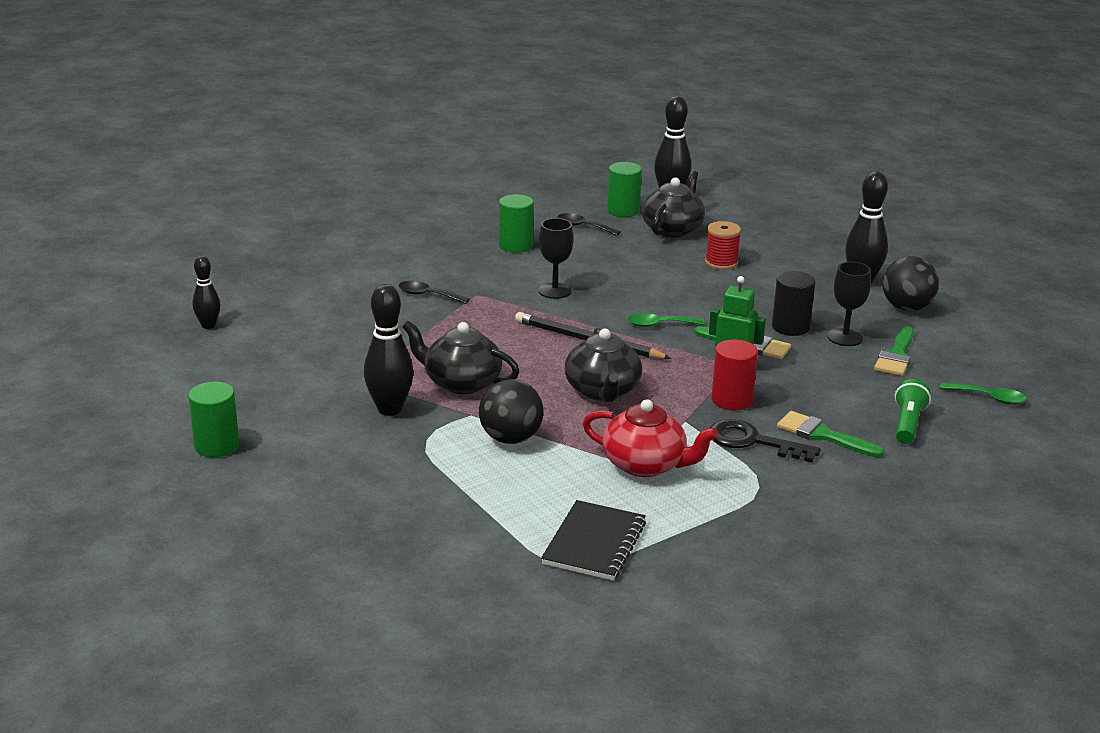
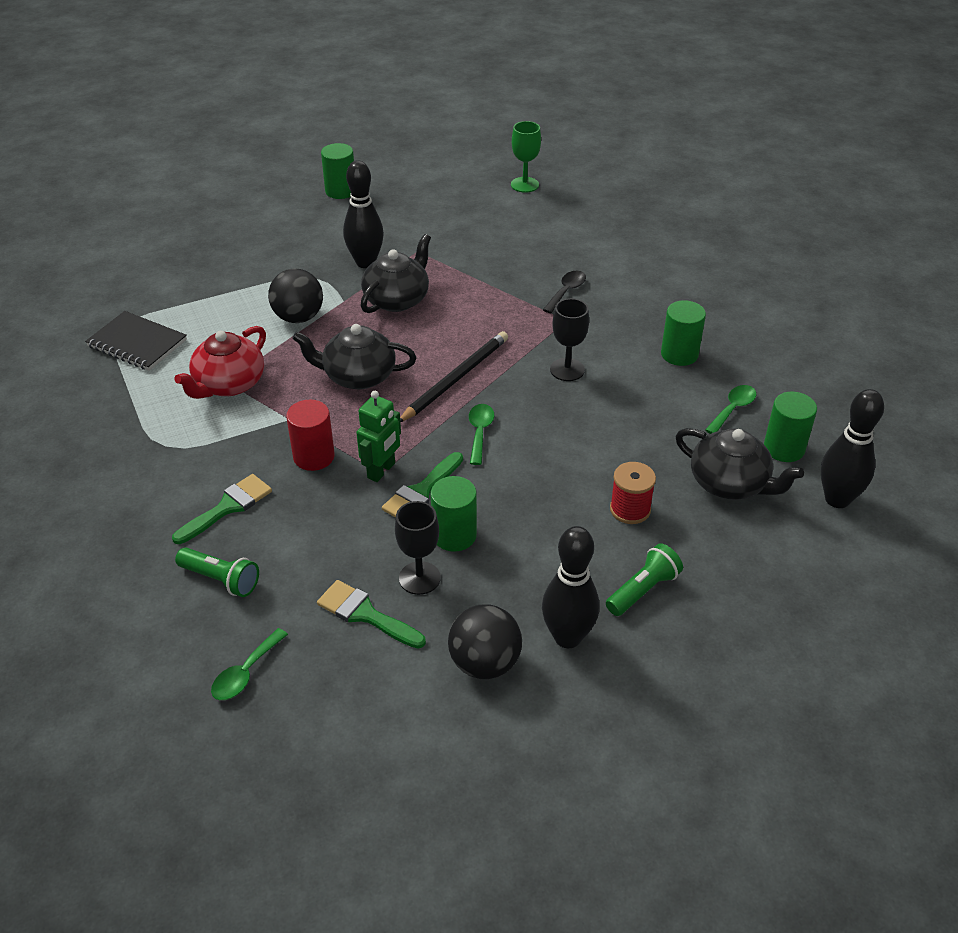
camera: 100 degrees right, 15 degrees up
black bowling pin [193,256,220,329] -> green goblet [511,121,541,193]
black spoon [557,213,621,236] -> green spoon [705,385,757,434]
black key [710,419,821,463] -> none
black cylinder [772,271,815,336] -> green cylinder [431,476,477,551]
none -> green flashlight [606,543,683,616]

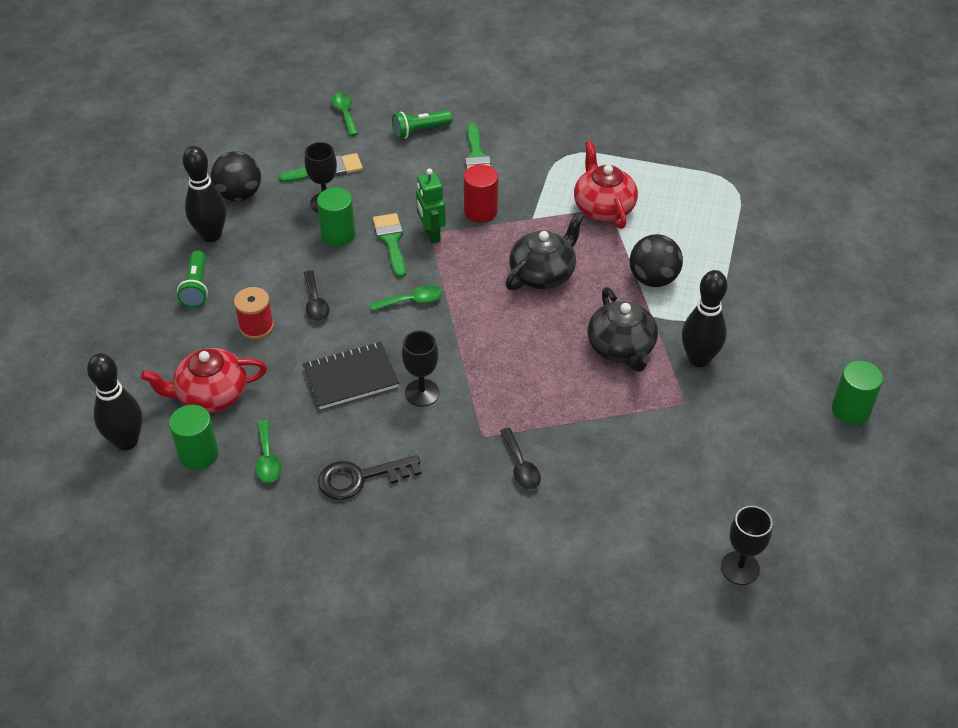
camera: 130 degrees right, 5 degrees up
black notebook [85,311,187,371] -> black notebook moved to [303,342,399,409]
black pencil [400,331,508,422] -> none
green spoon [469,404,494,465] -> green spoon turned 60 degrees counterclockwise [370,285,442,311]
green goblet [511,121,541,193] -> black goblet [721,506,773,585]
green cylinder [661,300,706,366] -> black key [318,455,422,500]
black teapot [675,428,804,500] -> red teapot [141,348,267,413]
none -> black spoon [304,270,329,321]

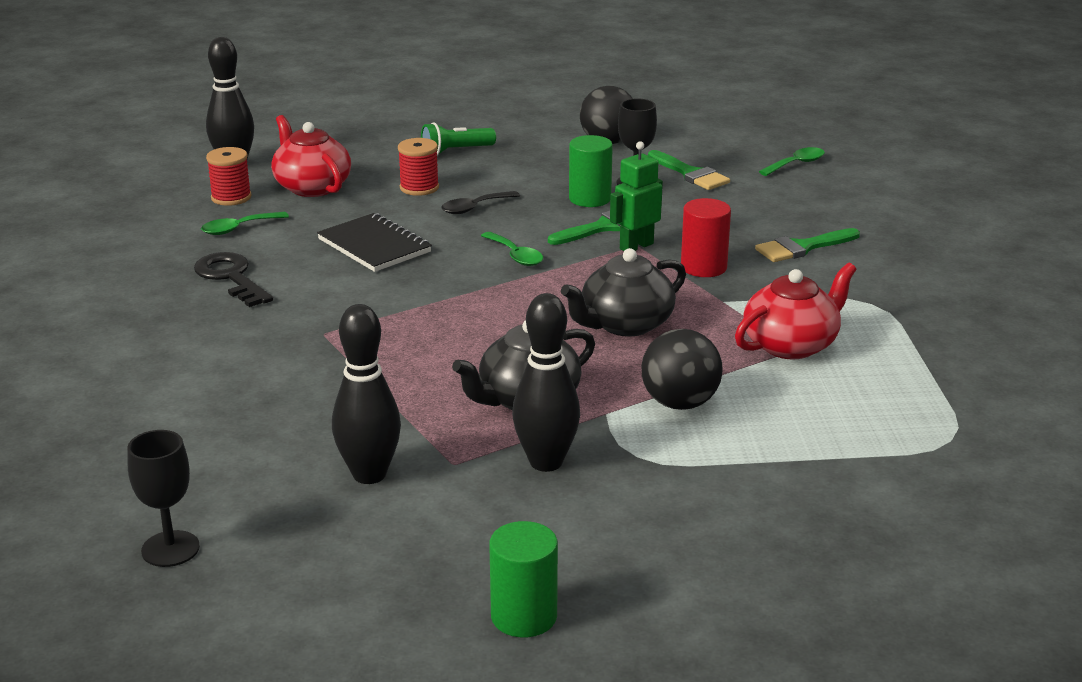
camera: 70 degrees right, 20 degrees down
green cylinder [169,405,219,470] -> red spool [206,147,252,206]
black bowling pin [183,146,226,242] -> black bowling pin moved to [332,304,401,484]
green flashlight [392,110,452,139] -> none
black goblet [402,330,439,407] -> none
black spoon [500,428,541,490] -> none
black teapot [506,212,584,290] -> black teapot turned 120 degrees clockwise [561,248,686,337]

